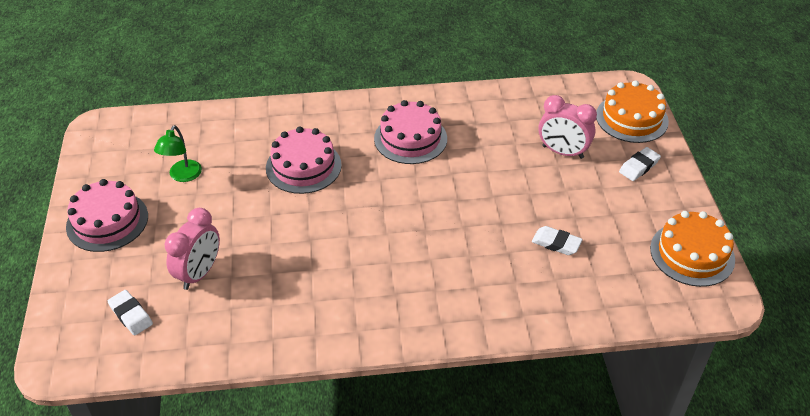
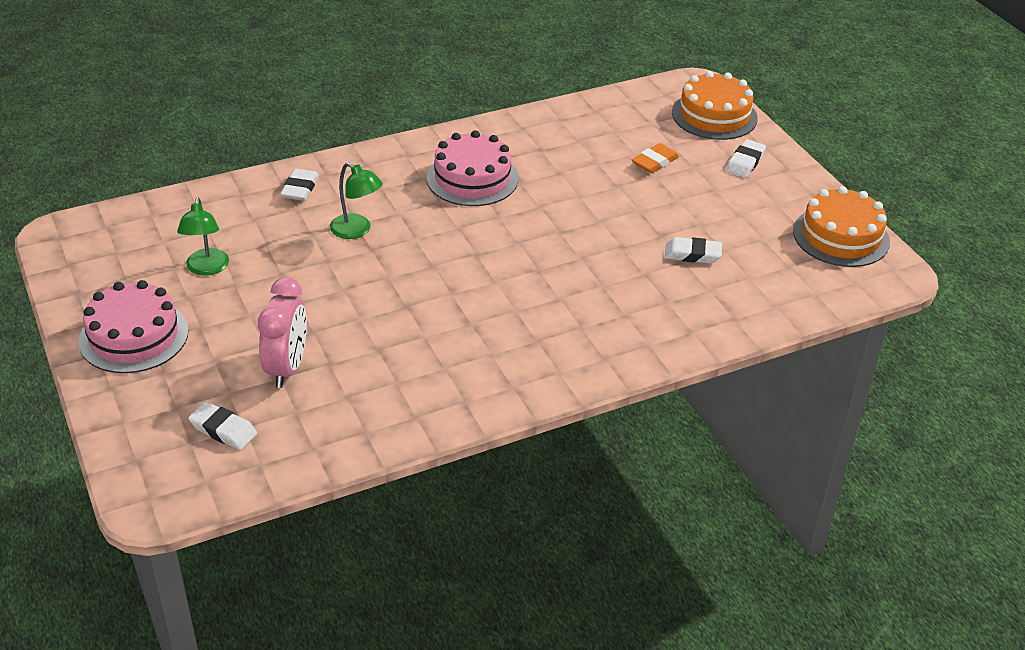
camera: 20 degrees left, 5 degrees down
pink cake [266,127,342,194] -> green lamp [330,162,383,239]
pink clock [539,95,597,159] -> orange eraser [632,143,679,173]
none -> white eraser [280,169,319,201]

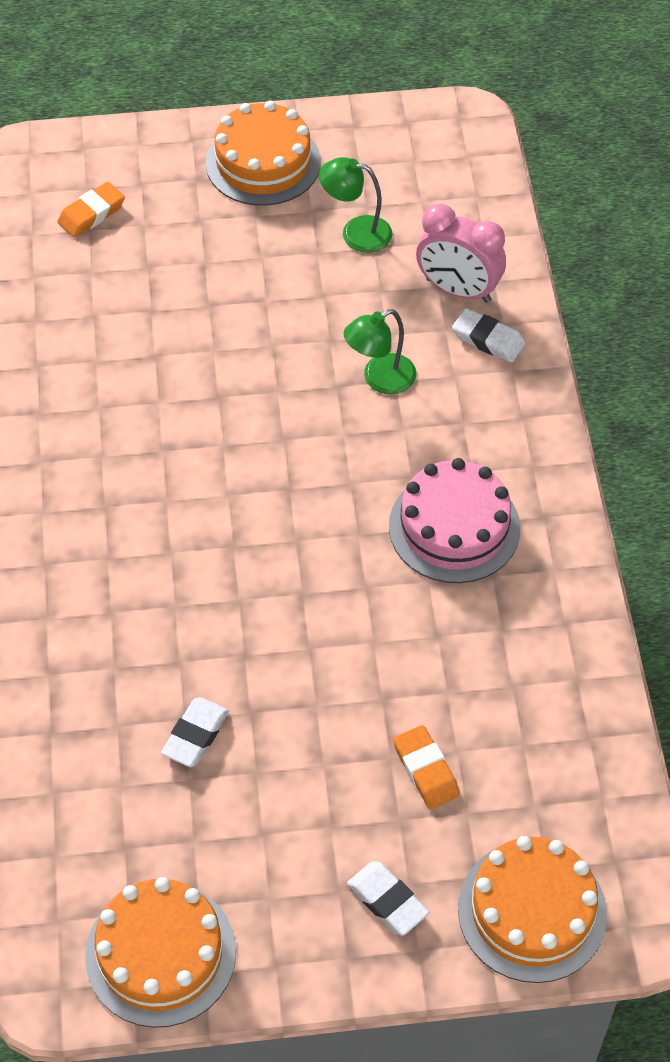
camera: 110 degrees right, 15 degrees up
pink cake [79,280,188,373] -> orange cake [206,101,321,206]
white eraser [188,402,257,450] -> orange eraser [57,182,125,238]
pink clock [258,277,307,388] -> pink clock moved to [416,204,506,303]

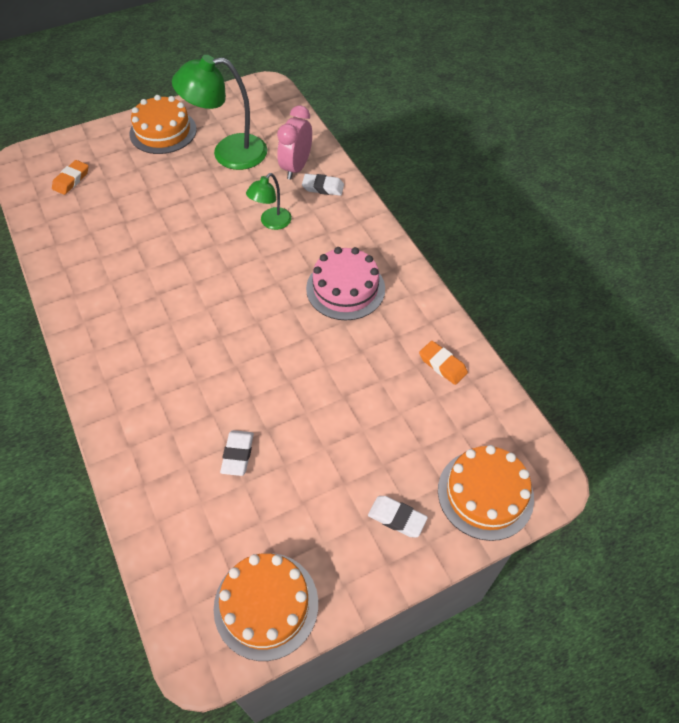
camera: 20 degrees left, 0 degrees up
green lamp [319,157,392,253] -> green lamp [172,55,267,170], size x1.85
orange eraser [393,725,460,809] -> orange eraser moved to [419,341,468,385]
pink clock [416,204,506,303] -> pink clock turned 105 degrees clockwise [277,105,312,180]

